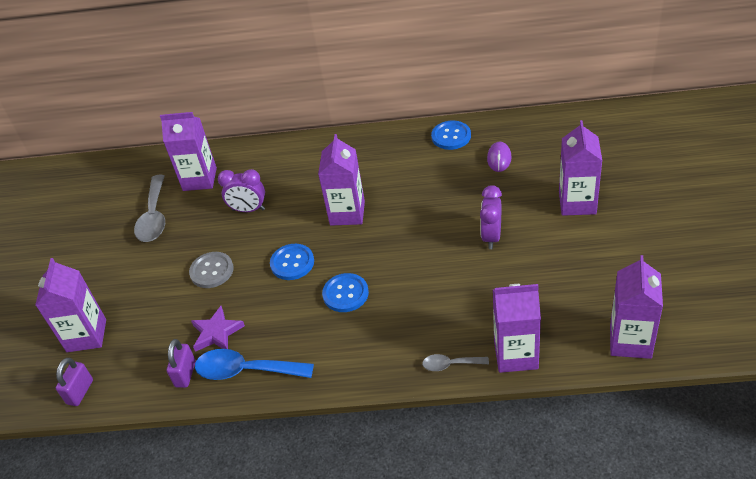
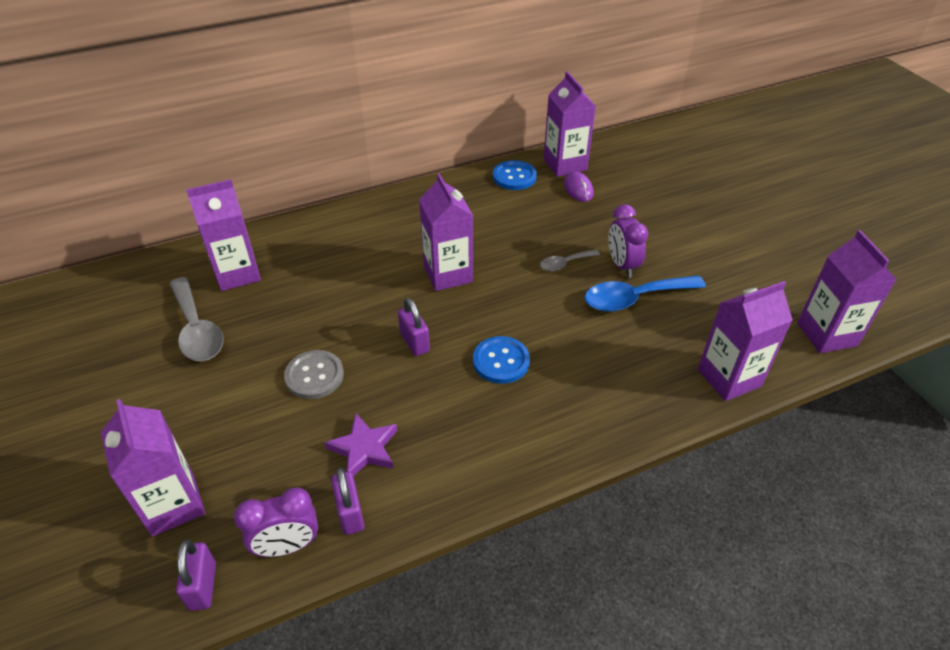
camera: 30 degrees left, 0 degrees up
blue spoon [195,349,314,380] -> blue spoon moved to [585,275,706,312]
purple clock [218,169,265,212] -> purple clock moved to [234,488,318,557]
blue button [270,244,314,280] -> purple padlock [398,298,430,356]
grey spoon [422,354,489,371] -> grey spoon moved to [540,249,600,271]
purple carton [559,120,602,216] -> purple carton moved to [544,71,596,177]

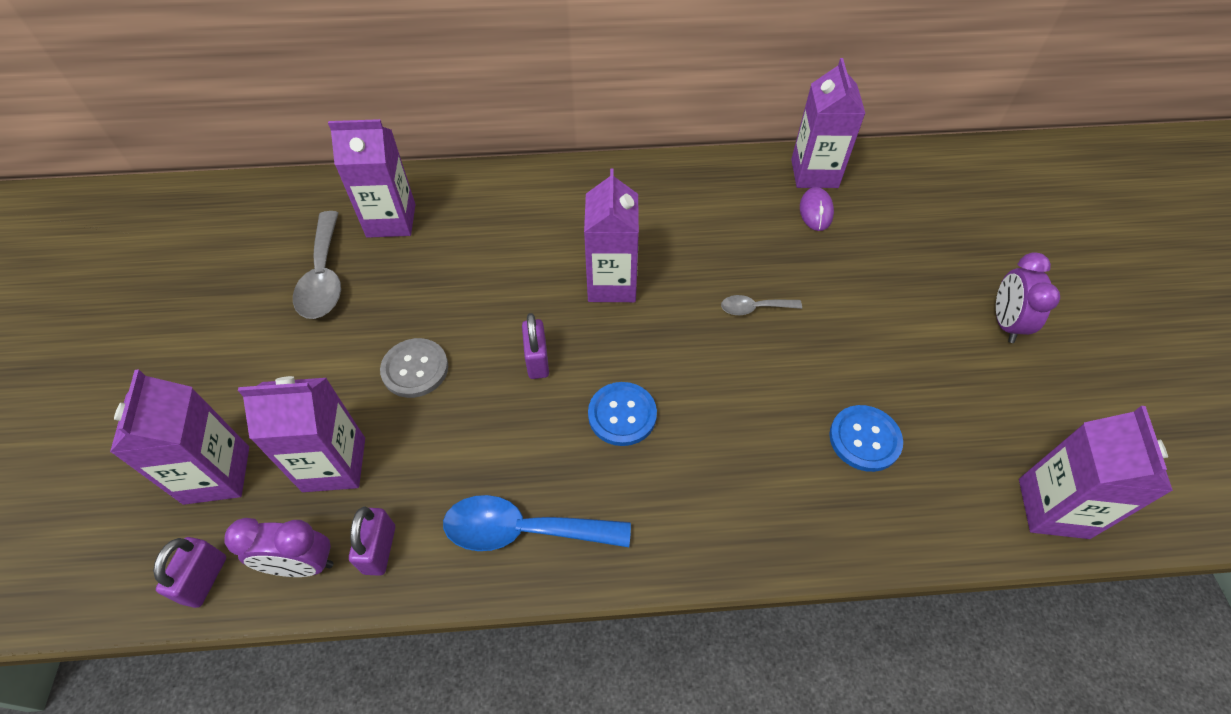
camera: 20 degrees right, 10 degrees up
purple star [325,413,397,476] -> none
blue button [493,160,537,190] -> blue button moved to [829,405,903,472]
blue spoon [585,275,706,312] -> blue spoon moved to [443,495,631,551]
purple clock [608,204,648,278] -> purple clock moved to [996,252,1060,343]
purple carton [698,281,793,401] -> purple carton moved to [238,376,365,492]

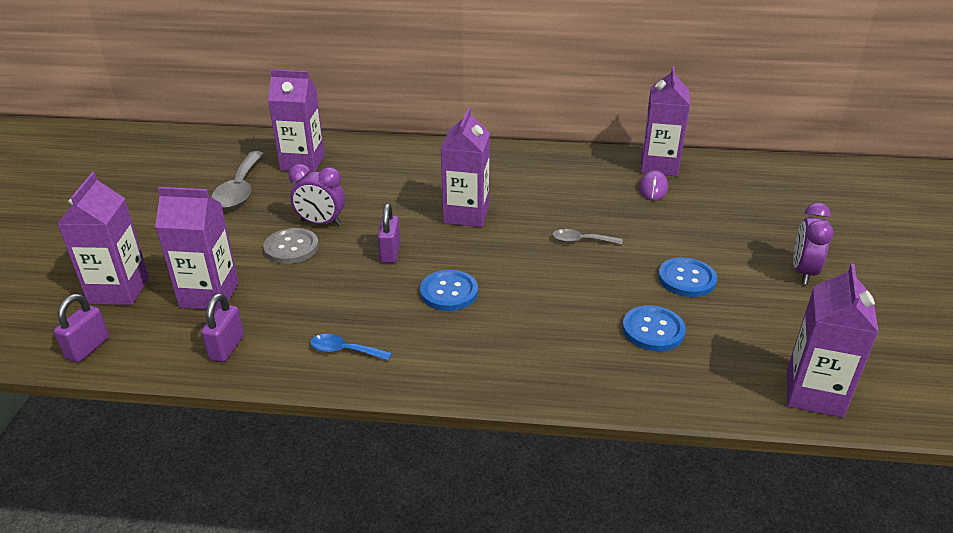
camera: 10 degrees right, 20 degrees down
purple clock [224,518,334,577] -> purple clock moved to [288,164,345,226]
blue spoon [443,495,631,551] -> blue spoon [310,334,392,361], size x0.54
none -> blue button [658,257,717,297]

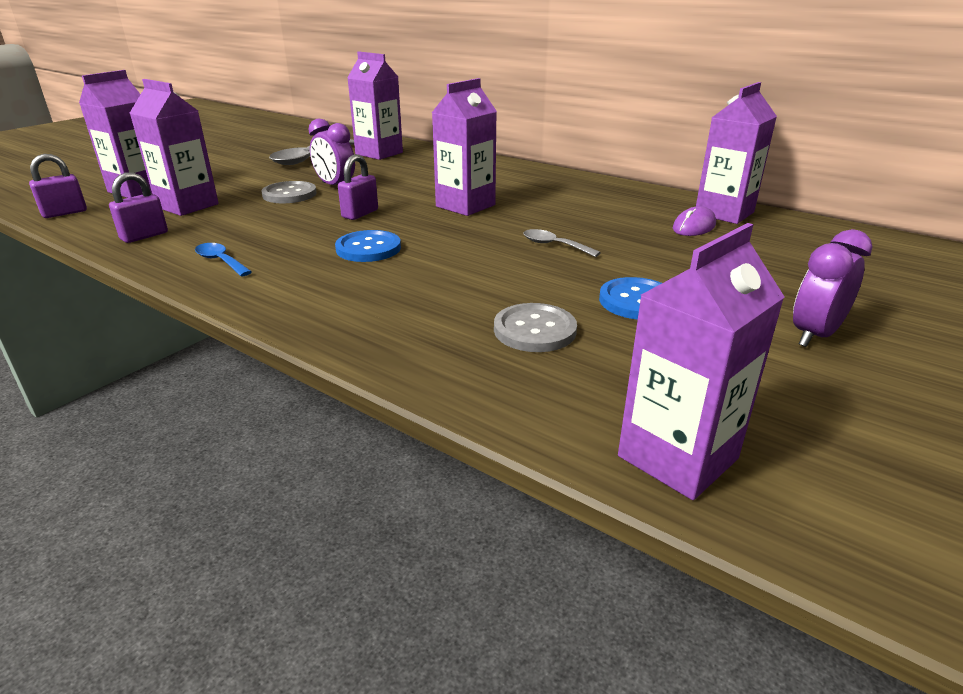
camera: 30 degrees right, 5 degrees down
blue button [622,305,686,351] -> grey button [494,303,577,352]

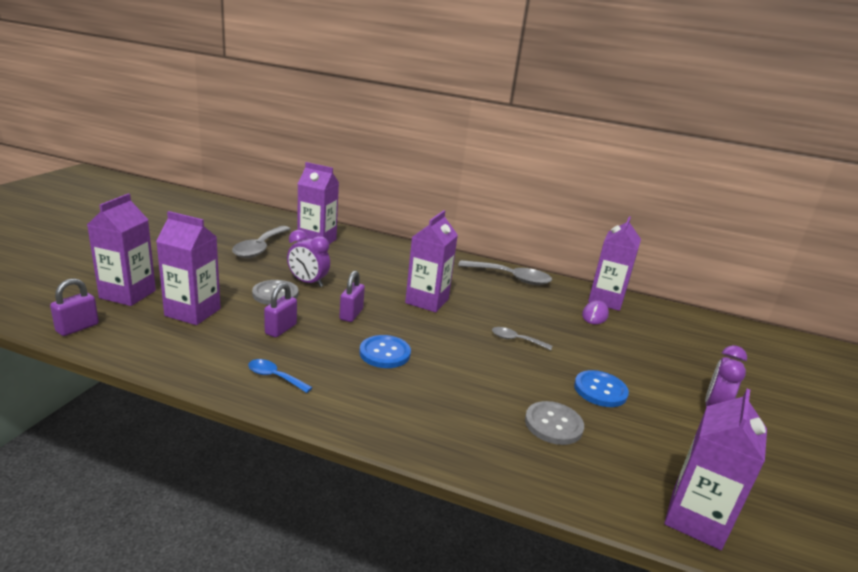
camera: 20 degrees left, 5 degrees down
purple padlock [109,172,168,243] -> purple padlock moved to [264,283,297,338]
none -> grey spoon [458,260,552,285]

